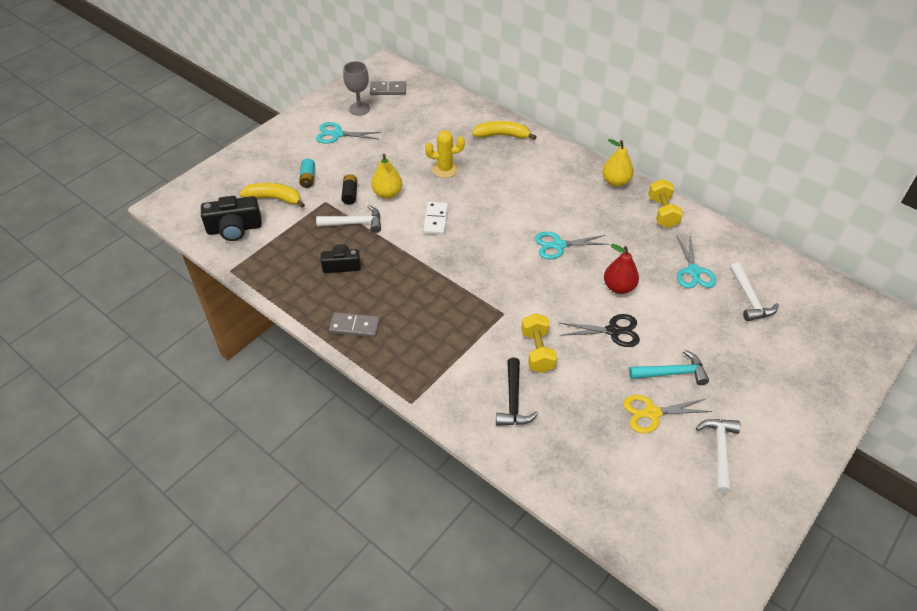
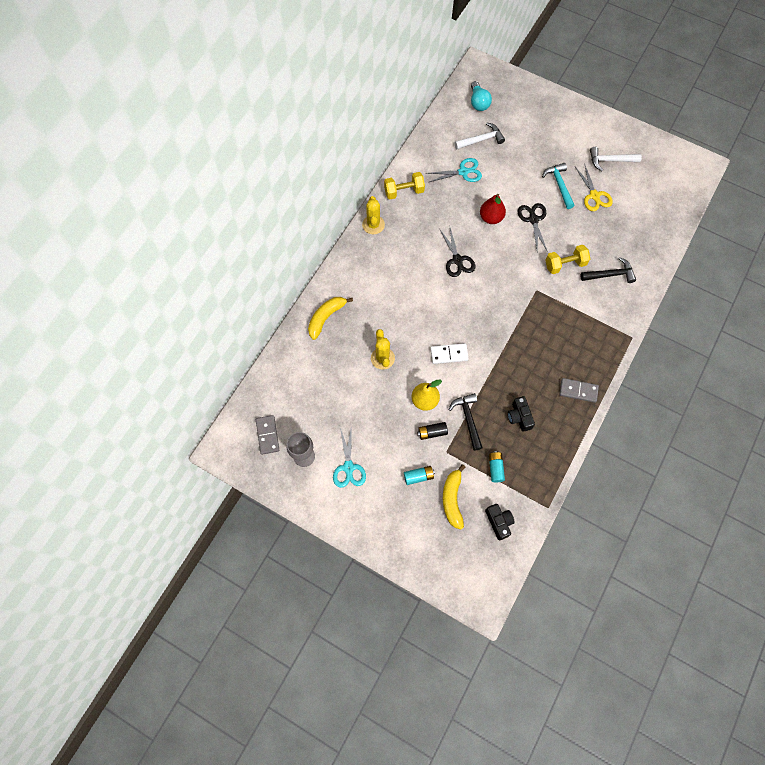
camera: 100 degrees left, 20 degrees up
black camera [201,196,262,241] -> black camera [485,504,515,540], size x0.66
white hammer [316,205,381,233] -> black hammer [449,393,483,451]
grey domino [329,312,380,337] -> grey domino turned 75 degrees counterclockwise [559,378,599,403]
yellow banana [472,121,536,140] -> yellow banana turned 45 degrees clockwise [308,297,353,340]
turquoise scissors [535,232,608,259] -> black scissors [440,228,475,277]
yellow pear [602,139,633,187] -> yellow cactus [362,196,385,234]
none -> turquoise light bulb [471,81,492,111]
none -> turquoise battery [489,451,505,482]

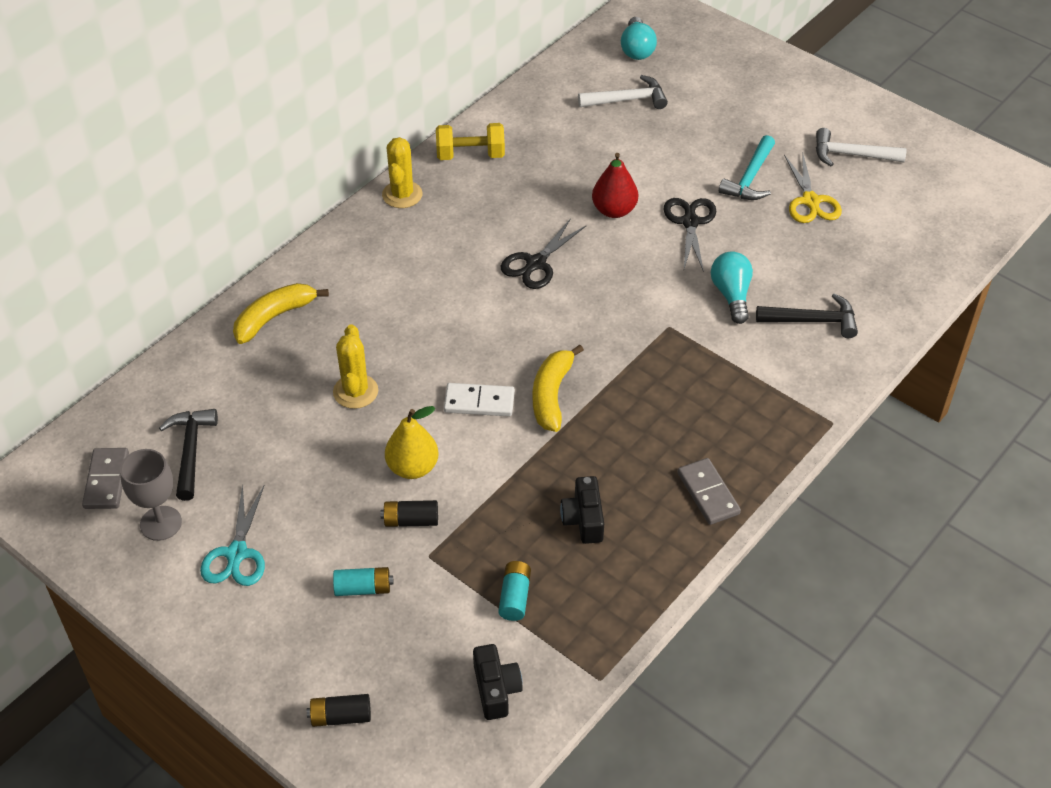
camera: 10 degrees right, 20 degrees down
turquoise scissors [426,158,482,182] -> none
black scissors [440,228,475,277] -> black scissors turned 45 degrees clockwise [501,218,587,289]
yellow banana [443,464,465,529] -> yellow banana moved to [533,345,584,432]
black hammer [449,393,483,451] -> black hammer moved to [159,409,218,501]
turquoise hammer [542,163,575,209] -> turquoise hammer turned 150 degrees counterclockwise [719,135,775,200]
yellow dumbbell [545,245,590,274] -> turquoise light bulb [711,251,753,324]
grey domino [559,378,599,403] -> grey domino turned 45 degrees clockwise [677,458,741,525]
none -> black battery [307,694,371,727]

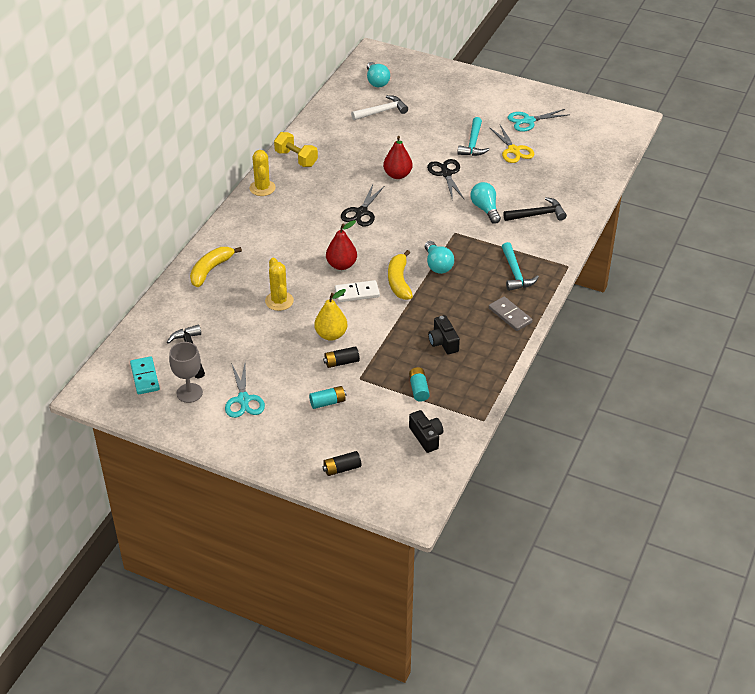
camera: 15 degrees left, 5 degrees down
grey domino [82,448,129,509] -> turquoise domino [130,356,160,395]
yellow dumbbell [436,123,505,160] -> yellow dumbbell turned 60 degrees clockwise [274,132,318,167]
white hammer [816,128,907,166] -> turquoise scissors [508,109,570,132]
none -> red pear [326,220,357,270]
none -> turquoise light bulb [425,241,454,274]
none -> turquoise hammer [502,242,539,291]

